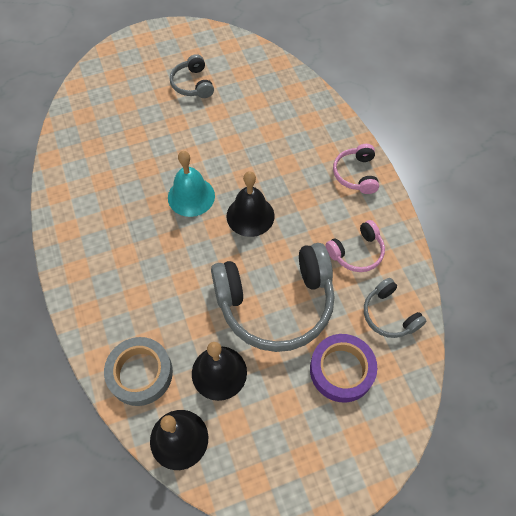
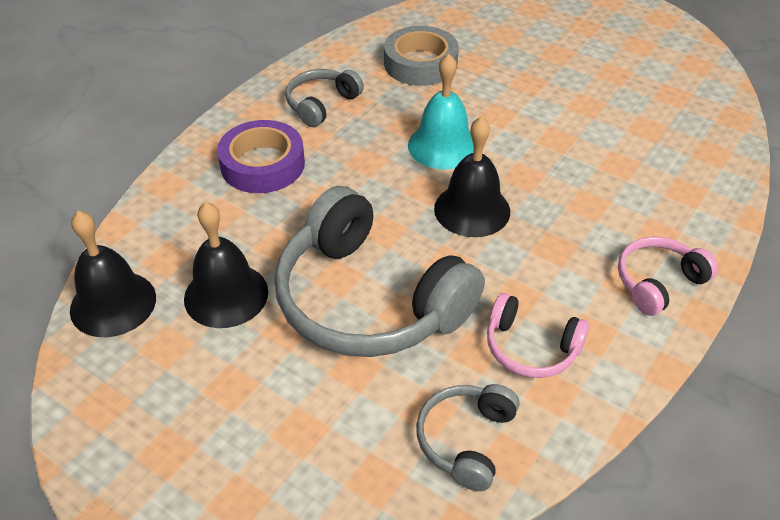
camera: 55 degrees right, 15 degrees down
grey tape [104,337,173,406] -> grey tape moved to [384,26,459,86]
grey headphones [170,54,214,98] -> grey headphones moved to [285,69,364,127]
purple tape [310,334,377,402] -> purple tape moved to [217,120,305,193]

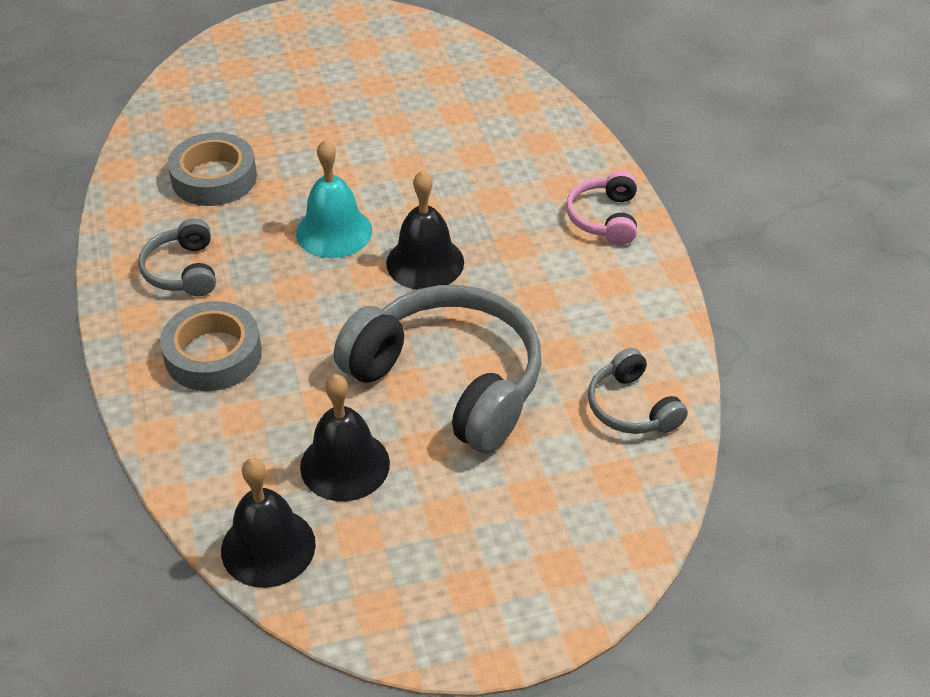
camera: 50 degrees left, 0 degrees up
purple tape [217,120,305,193] -> grey tape [160,301,262,391]
grey headphones [274,186,485,357] -> grey headphones turned 135 degrees counterclockwise [334,285,542,453]
pink headphones [487,293,590,378] -> none

